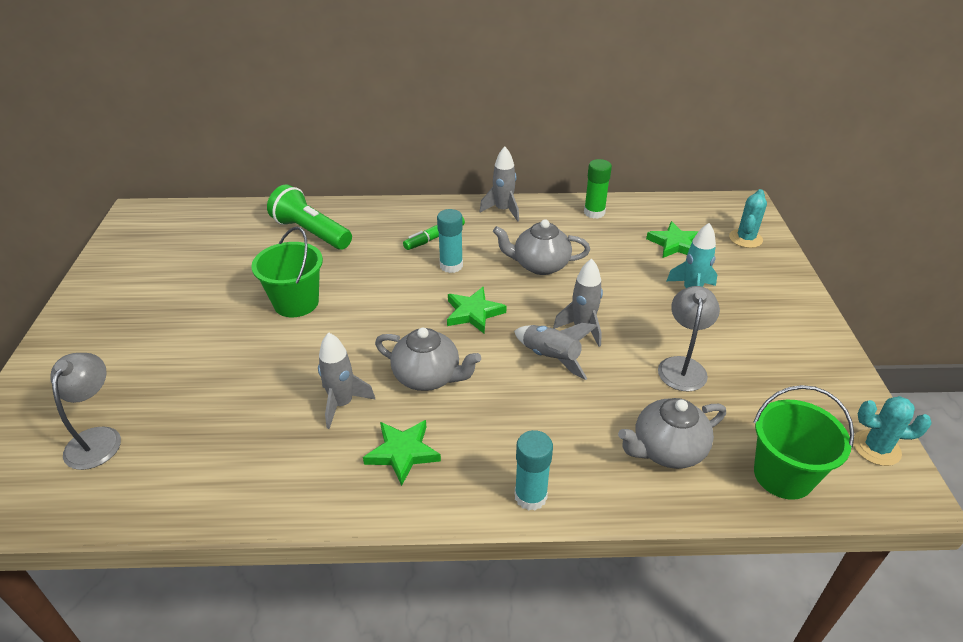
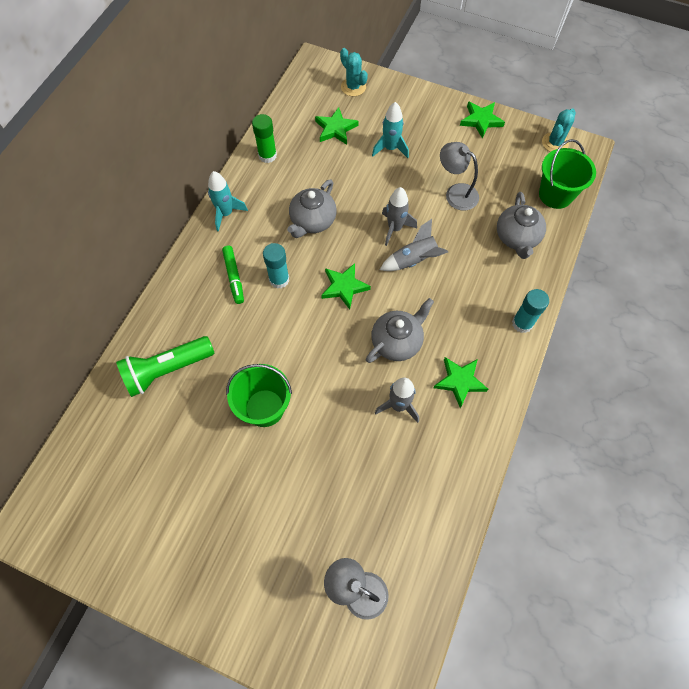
camera: 65 degrees left, 25 degrees up
grey rocket [479,147,519,222] -> turquoise rocket [208,171,248,232]
none -> green star [460,102,505,138]

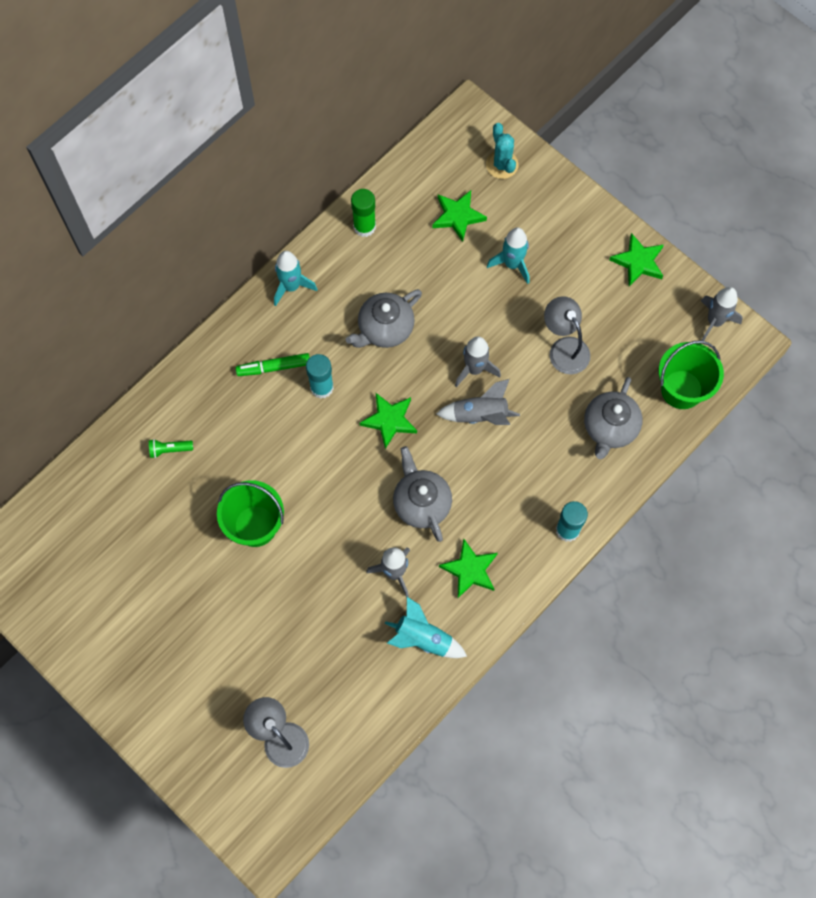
camera: 20 degrees right, 5 degrees up
green flashlight [116,336,214,397] -> green flashlight [149,439,193,458], size x0.44
green marker [222,246,244,304] -> green marker turned 75 degrees clockwise [236,353,310,376]
grey teapot [366,298,434,363] -> grey teapot turned 90 degrees counterclockwise [393,446,452,542]
turquoise cactus [542,108,576,152] -> grey rocket [701,287,743,341]
none -> turquoise rocket [385,597,467,658]

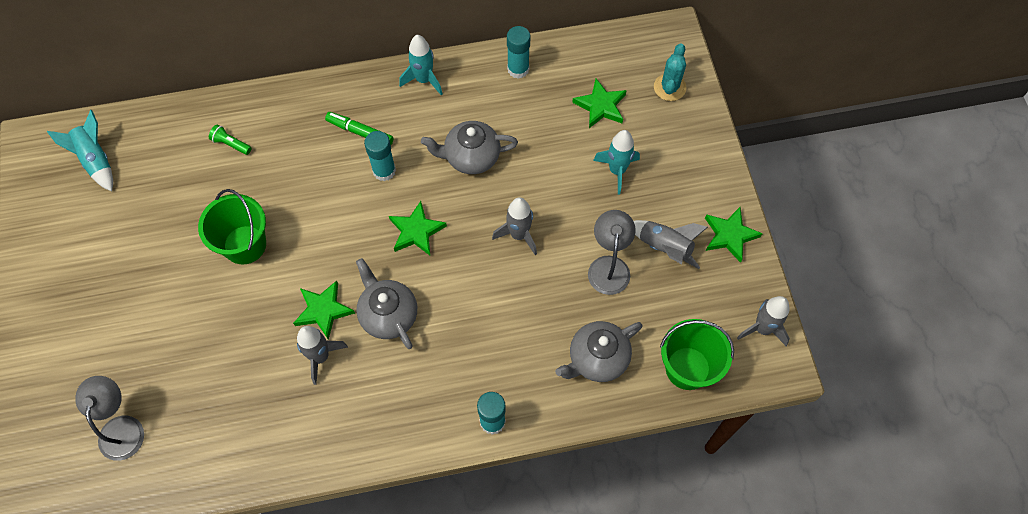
camera: 35 degrees right, 5 degrees down
green glue stick [351,189,376,237] -> turquoise glue stick [507,26,530,79]
turquoise rocket [385,597,467,658] -> turquoise rocket moved to [47,110,113,192]
grey teapot [393,446,452,542] -> grey teapot turned 45 degrees counterclockwise [356,258,417,349]
grey rocket [436,379,520,425] -> grey rocket moved to [634,220,708,269]
green star [439,539,498,598] -> green star moved to [293,281,355,340]

